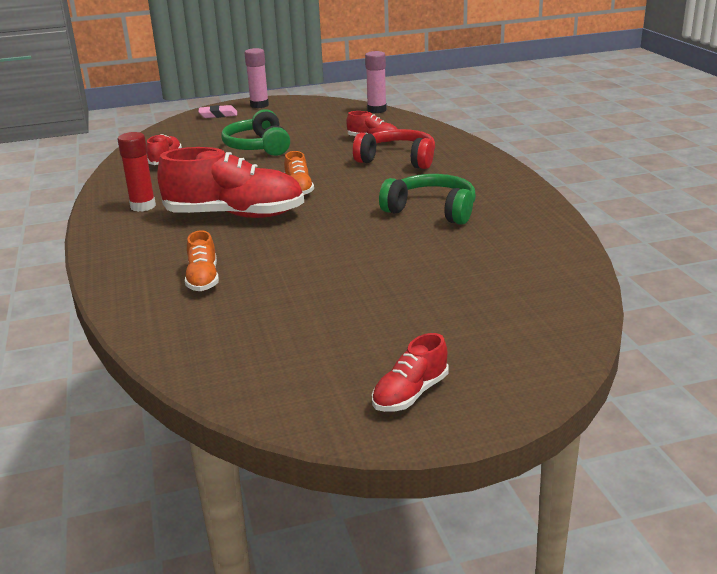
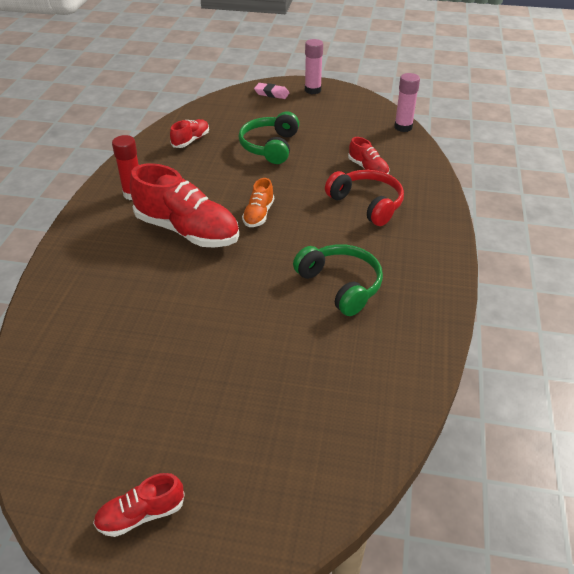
camera: 25 degrees right, 15 degrees up
orange shoe [185,230,219,291] -> none

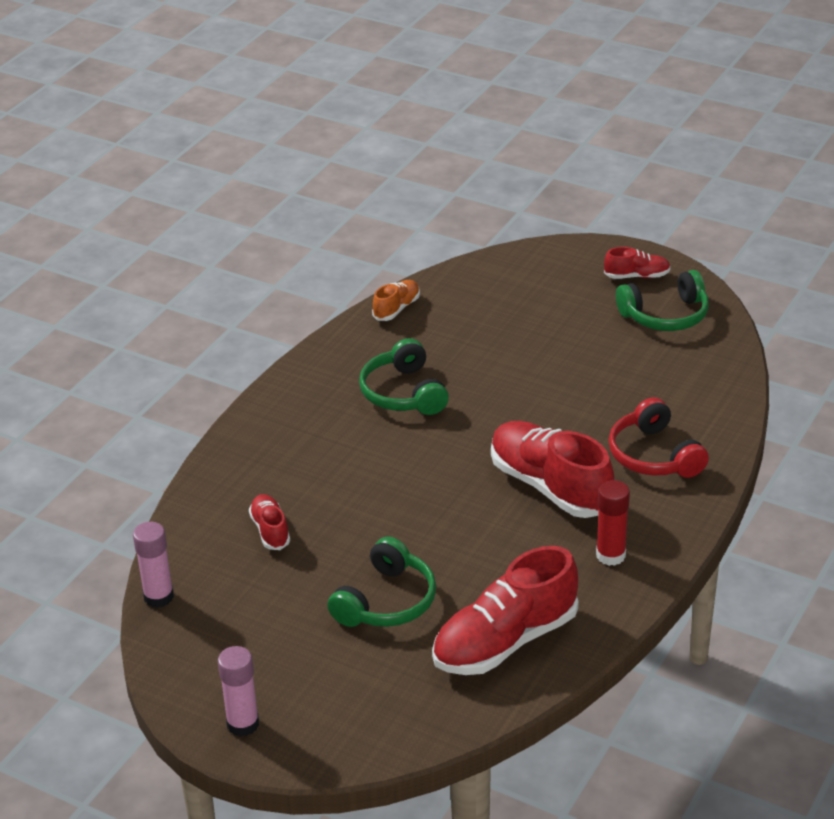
camera: 160 degrees left, 5 degrees down
red shoe [170,119,209,148] -> red shoe [432,546,579,675], size x2.05
orange shoe [242,178,274,227] -> orange shoe moved to [372,280,420,321]
pink eraser [254,83,289,99] -> none
red headphones [325,170,404,226] -> red headphones moved to [609,397,709,478]
none -> green headphones [616,270,709,331]

